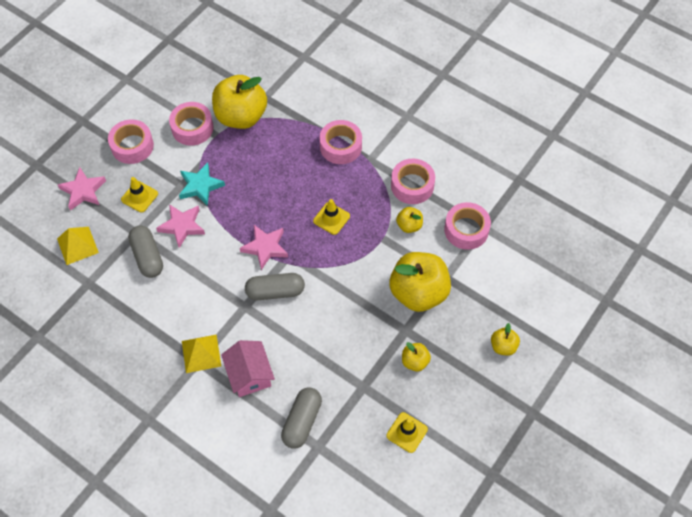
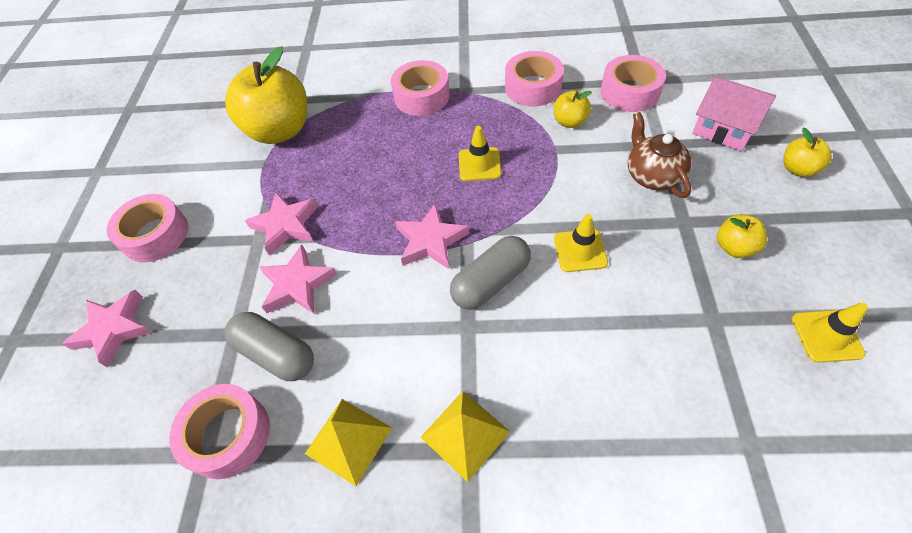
camera: 30 degrees left, 5 degrees down
yellow pyramid [57,227,99,265] -> yellow pyramid moved to [305,399,392,486]
yellow traffic cone [121,177,158,213] -> yellow traffic cone moved to [554,214,608,272]
pink tape [169,102,213,146] -> pink tape moved to [169,384,270,479]
turquoise star [179,163,225,206] -> pink star [245,192,318,256]
pink house [221,340,275,397] -> pink house moved to [692,76,776,151]
grey capsule [281,388,322,448] -> none
yellow apple [390,252,451,312] -> brown teapot [628,112,692,198]

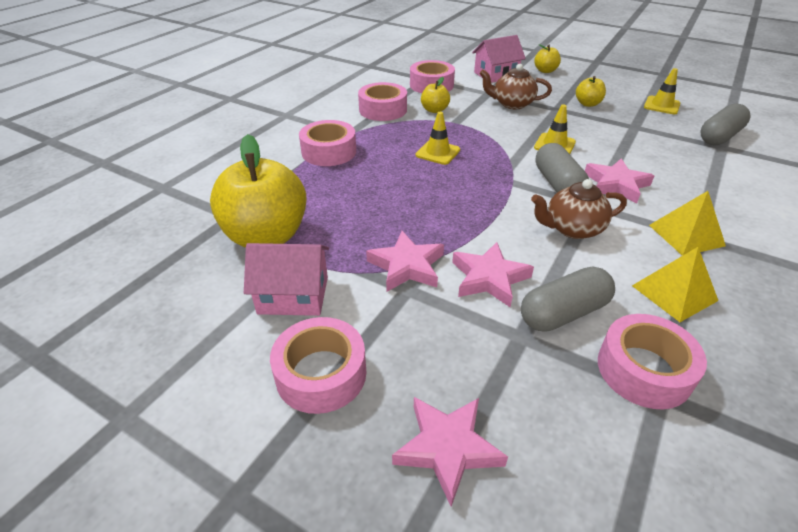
camera: 65 degrees left, 15 degrees down
pink star [395,203,469,269] -> pink star moved to [585,158,654,204]
none -> pink house [244,243,329,316]
none -> brown teapot [531,179,627,239]
none -> grey capsule [700,104,750,145]

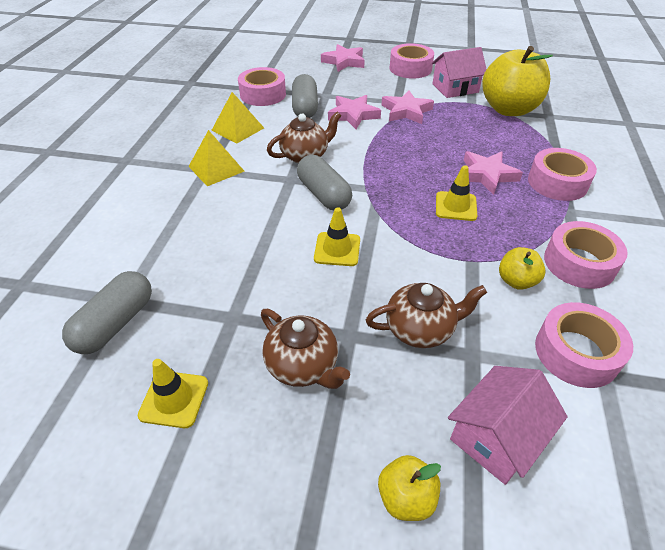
camera: 160 degrees right, 5 degrees up
grey capsule [521,267,615,332] -> grey capsule turned 45 degrees counterclockwise [292,74,318,118]
yellow apple [576,76,606,107] -> brown teapot [261,309,350,389]
pink star [585,158,654,204] -> pink star moved to [464,151,523,195]

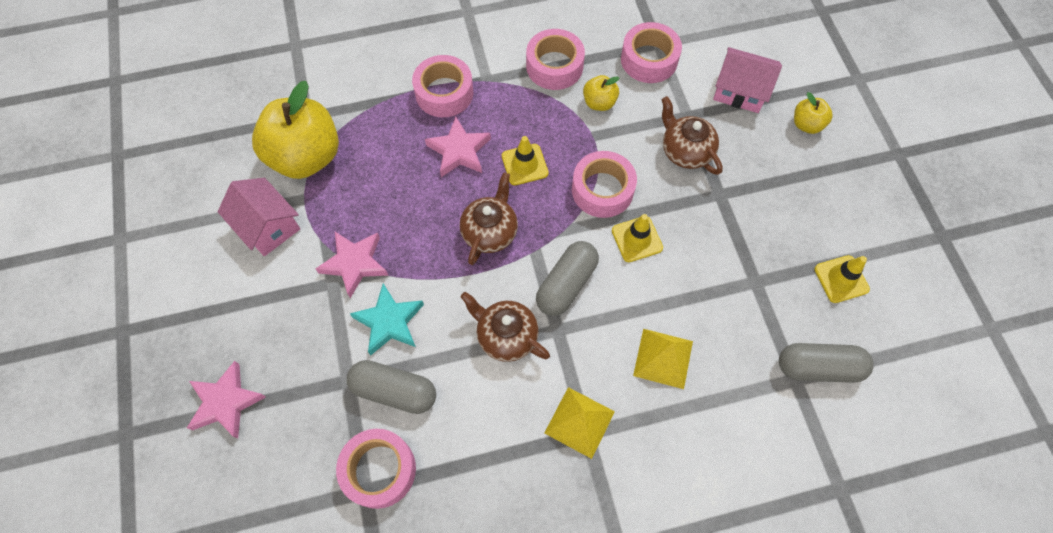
camera: 115 degrees left, 20 degrees up
yellow pyramid [211,92,264,144] -> yellow pyramid moved to [633,329,693,389]
brown teapot [261,309,350,389] -> brown teapot moved to [460,172,518,265]
grey capsule [292,74,318,118] -> grey capsule turned 45 degrees clockwise [347,360,436,414]
pink star [328,95,381,129] -> turquoise star [350,283,424,355]
pink tape [390,43,434,78] -> pink tape moved to [572,151,637,218]

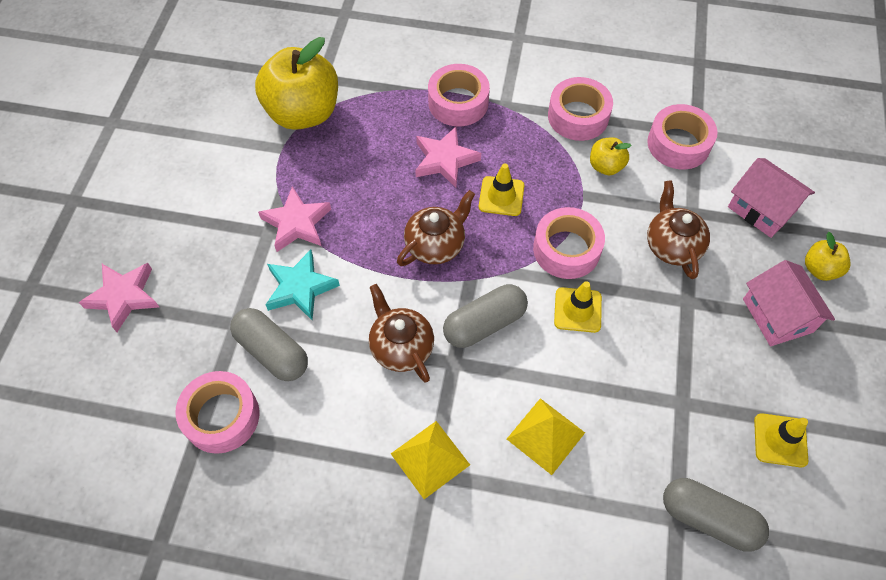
camera: 25 degrees right, 5 degrees down
pink house [218,178,300,256] -> pink house moved to [743,260,835,346]

